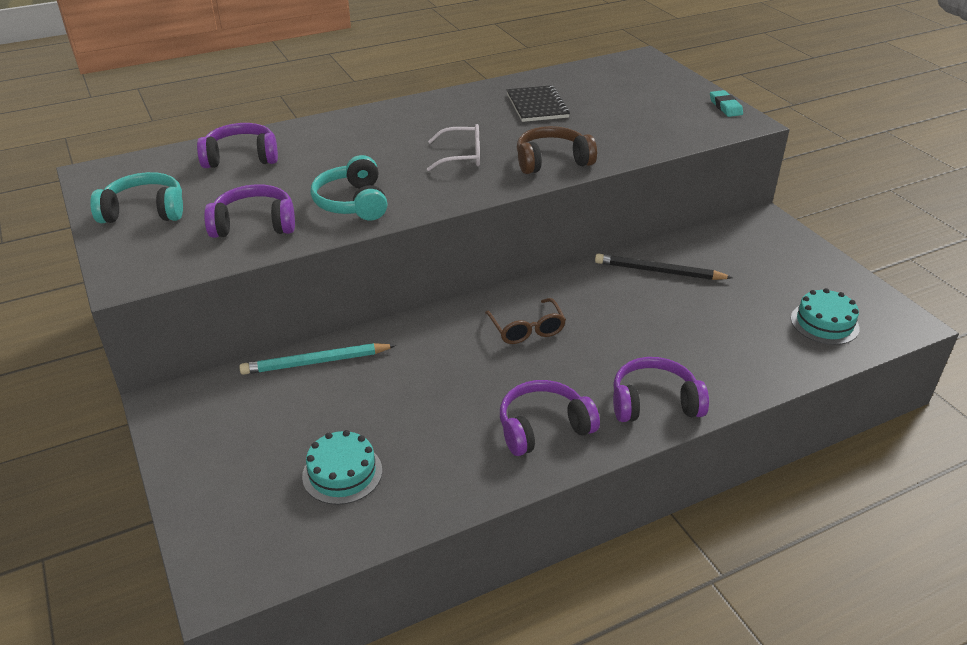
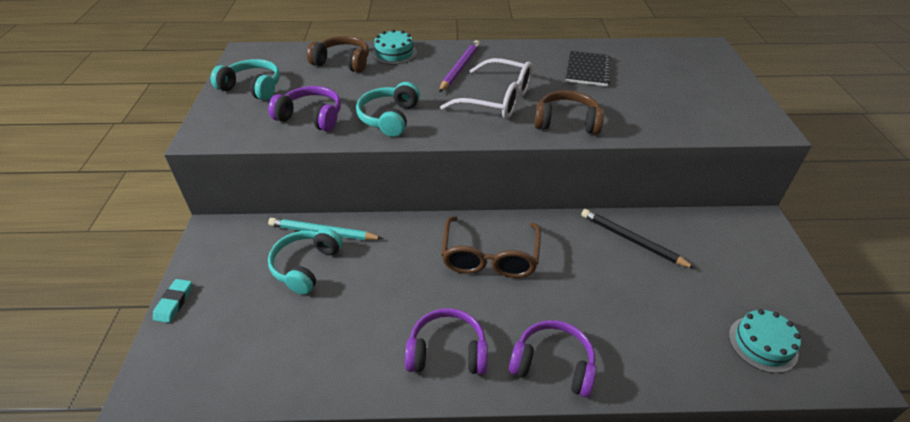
camera: 25 degrees right, 5 degrees up
purple headphones [197,123,278,168] -> brown headphones [307,36,369,73]
turquoise cake [302,430,382,505] -> turquoise cake moved to [372,29,417,65]
white glasses [427,124,480,171] -> white glasses [440,58,533,119], size x1.59
brown glasses [485,298,566,344] -> brown glasses [441,216,541,278], size x1.59
turquoise eraser [710,90,743,117] -> turquoise eraser moved to [153,279,192,323]
none -> turquoise headphones [268,228,343,295]
none -> purple pencil [439,40,480,92]

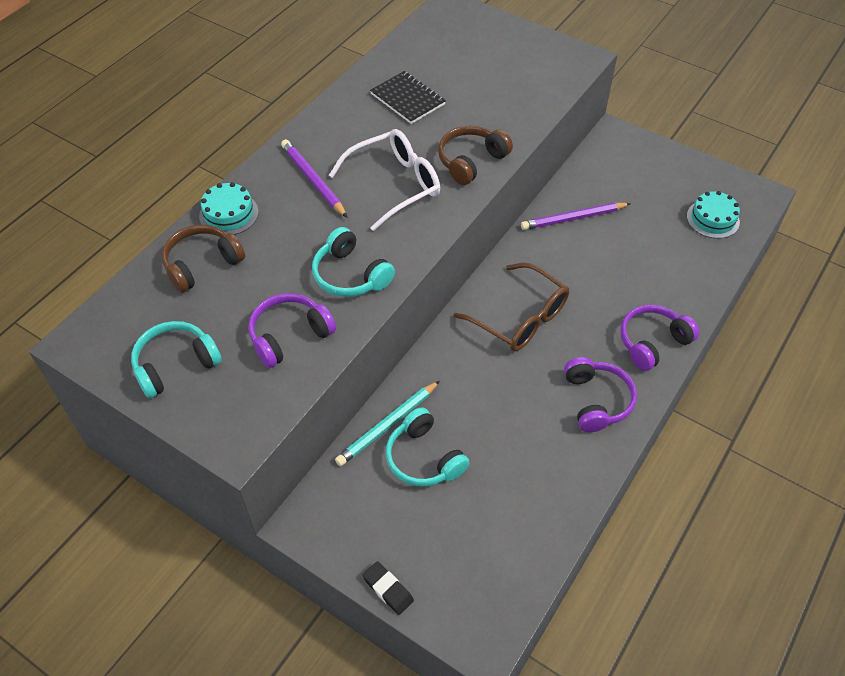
camera: 55 degrees left, 10 degrees up
turquoise eraser [153,279,192,323] -> black eraser [362,561,414,615]
purple headphones [405,308,488,375] -> purple headphones turned 135 degrees clockwise [564,357,637,432]
black pencil [581,209,696,269] -> purple pencil [521,203,631,230]

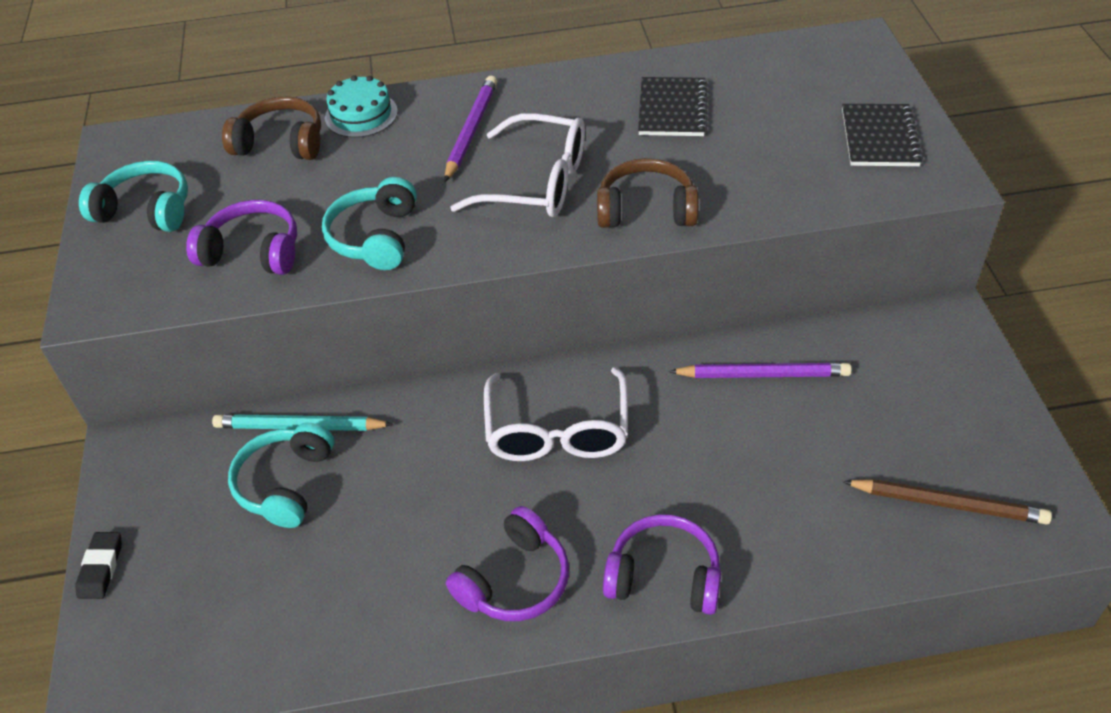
camera: 50 degrees right, 5 degrees down
brown glasses [454,263,569,352] -> white glasses [484,367,628,461]
purple pencil [521,203,631,230] -> purple pencil turned 150 degrees clockwise [669,363,852,378]
turquoise cake [687,191,740,239] -> brown pencil [843,479,1052,525]
none -> black notebook [842,104,923,166]

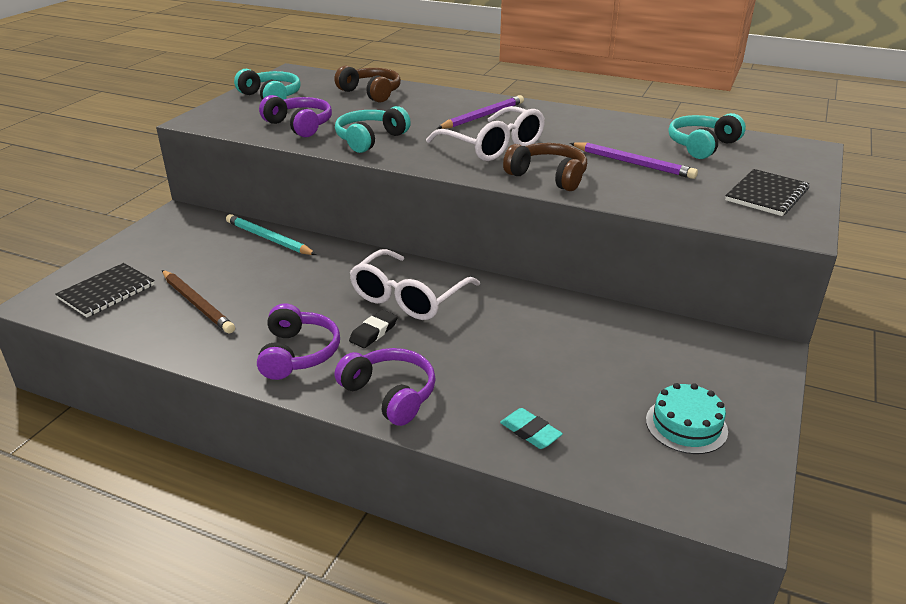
camera: 30 degrees right, 15 degrees down
black eraser [75,532,122,599] -> black eraser moved to [349,310,398,348]
turquoise headphones [228,423,334,528] -> turquoise headphones moved to [669,113,746,159]
turquoise cake [325,75,398,138] -> turquoise cake moved to [646,383,728,454]
purple headphones [446,506,569,621] -> purple headphones turned 75 degrees counterclockwise [257,303,340,380]
black notebook [638,77,707,136] -> black notebook moved to [55,263,155,317]
purple pencil [669,363,852,378] -> purple pencil moved to [570,142,698,179]
brown pencil [843,479,1052,525] -> brown pencil moved to [162,270,235,333]
none -> turquoise eraser [500,408,563,449]

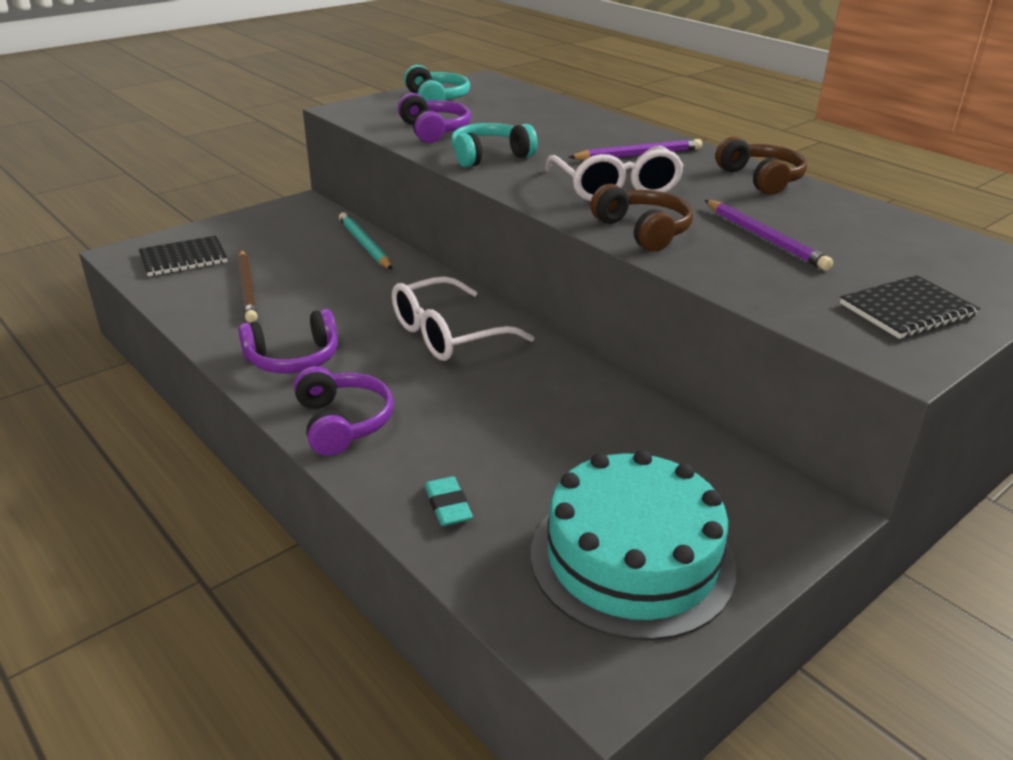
camera: 25 degrees right, 0 degrees up
purple headphones [257,303,340,380] -> purple headphones turned 45 degrees clockwise [238,309,338,373]
brown headphones [334,66,401,103] -> brown headphones moved to [715,137,807,195]
black eraser [349,310,398,348] -> none
turquoise cake [646,383,728,454] -> turquoise cake [531,450,736,641], size x1.98
turquoise headphones [669,113,746,159] -> none

